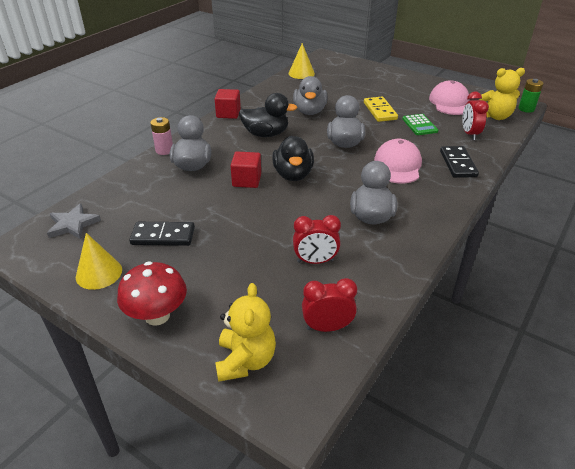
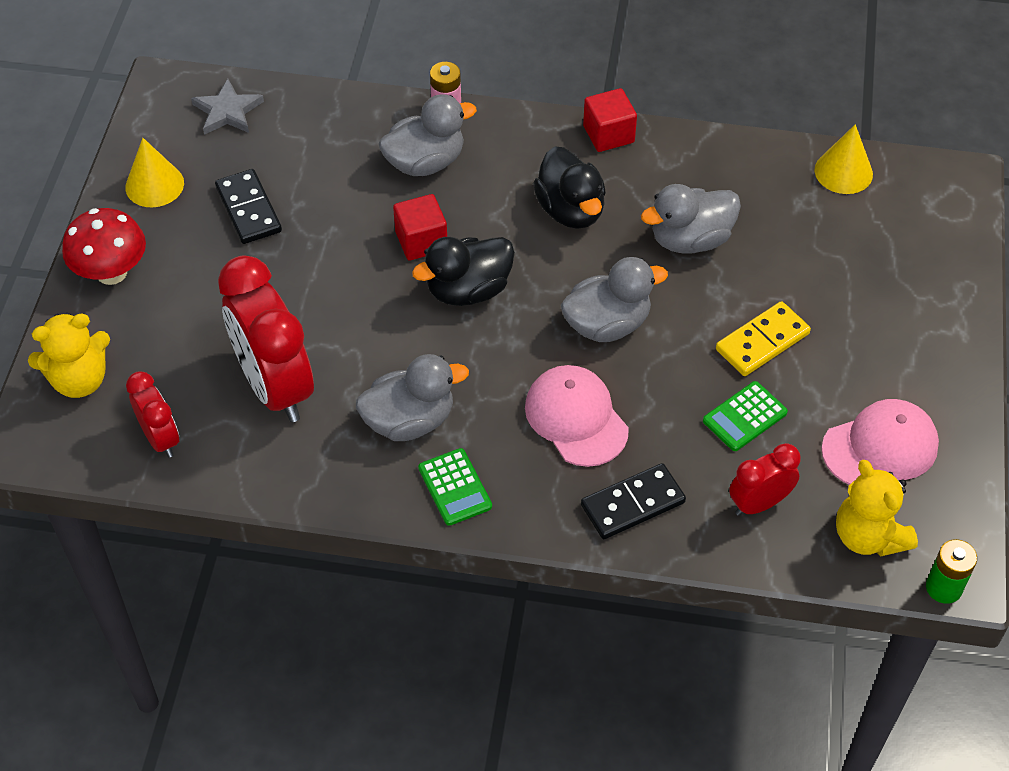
camera: 65 degrees right, 15 degrees up
red clock [293,215,341,264] -> red clock [218,256,314,422], size x1.89
pink cap [374,139,422,184] -> pink cap turned 105 degrees counterclockwise [525,365,629,467]
none -> green calculator [418,448,492,526]

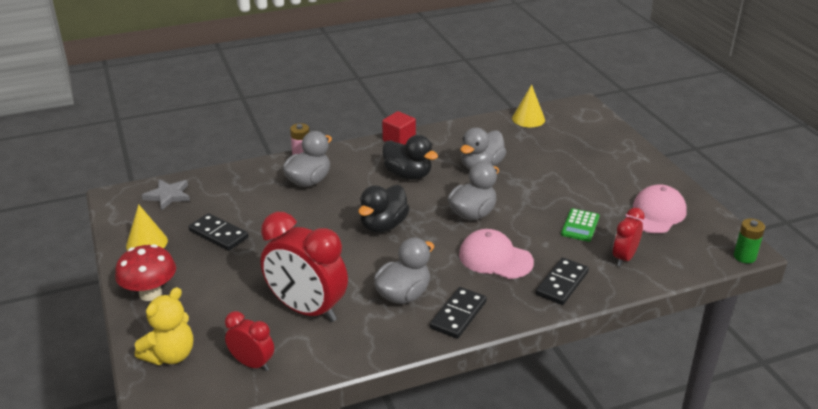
camera: 30 degrees left, 20 degrees down
red cube [393,194,447,260] -> none
green calculator [418,448,492,526] -> black domino [430,287,487,339]
yellow domino [716,301,811,376] -> none
yellow teddy bear [836,460,918,557] -> none

